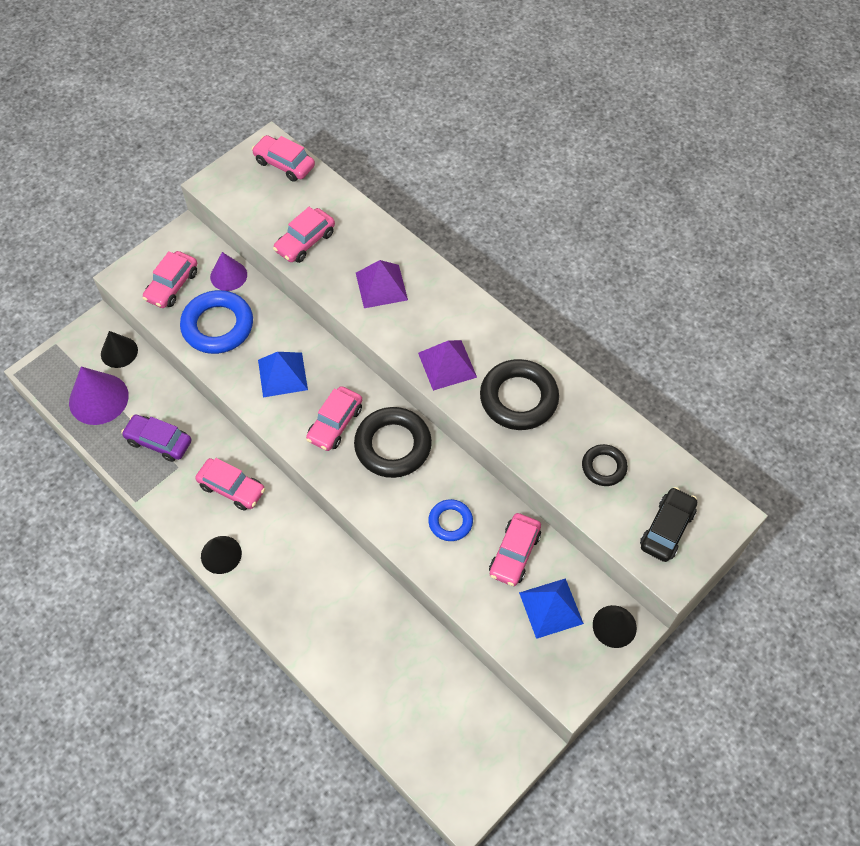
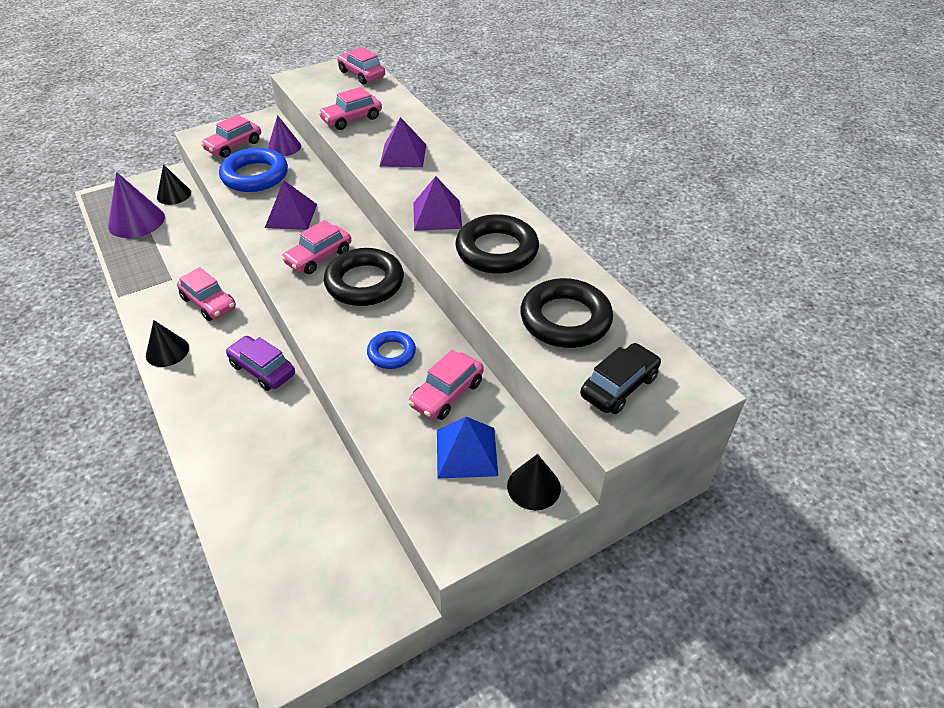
camera: 15 degrees right, 15 degrees down
purple car [121,415,191,462] -> purple car moved to [226,336,295,391]
blue pyramid [258,352,308,398] -> purple pyramid [265,180,317,230]
black ring [582,444,628,486] -> black ring [520,278,613,348], size x1.79

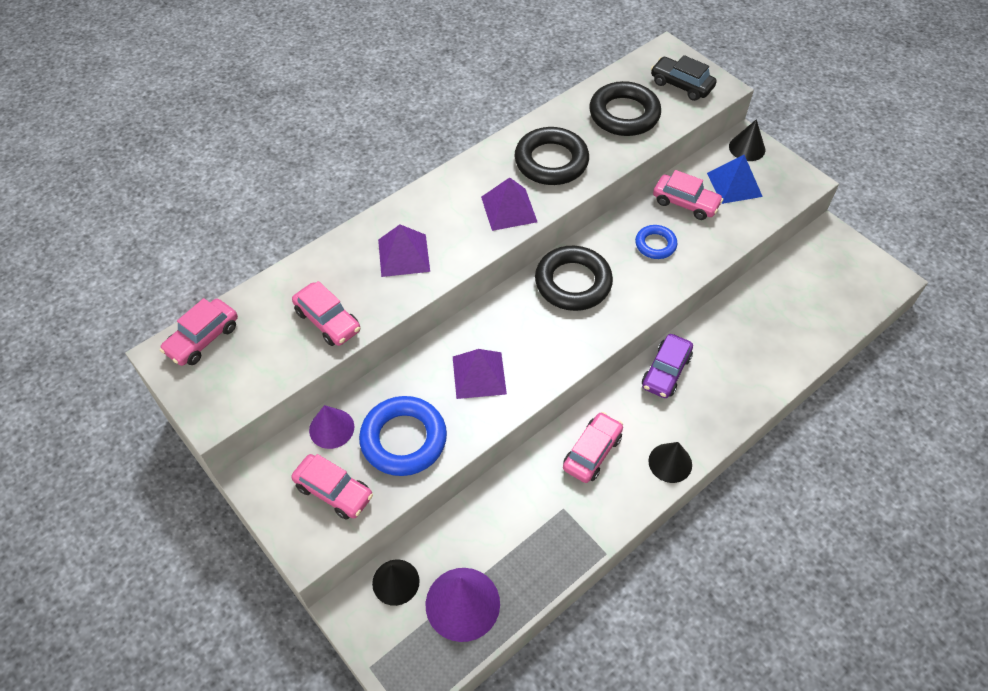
camera: 100 degrees left, 10 degrees up
pink car [282,220,351,274] -> none

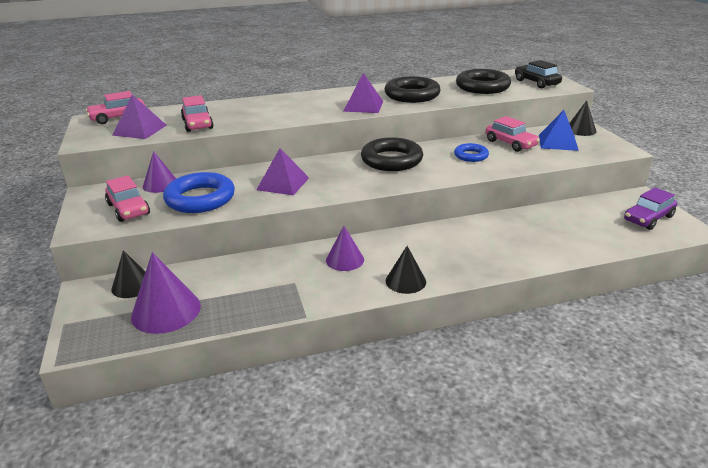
camera: 25 degrees right, 25 degrees down
purple pyramid [378,225,430,277] -> purple pyramid moved to [112,95,167,139]
pink car [563,412,623,483] -> purple cone [326,226,364,271]
purple car [642,334,693,398] -> purple car moved to [624,187,677,230]

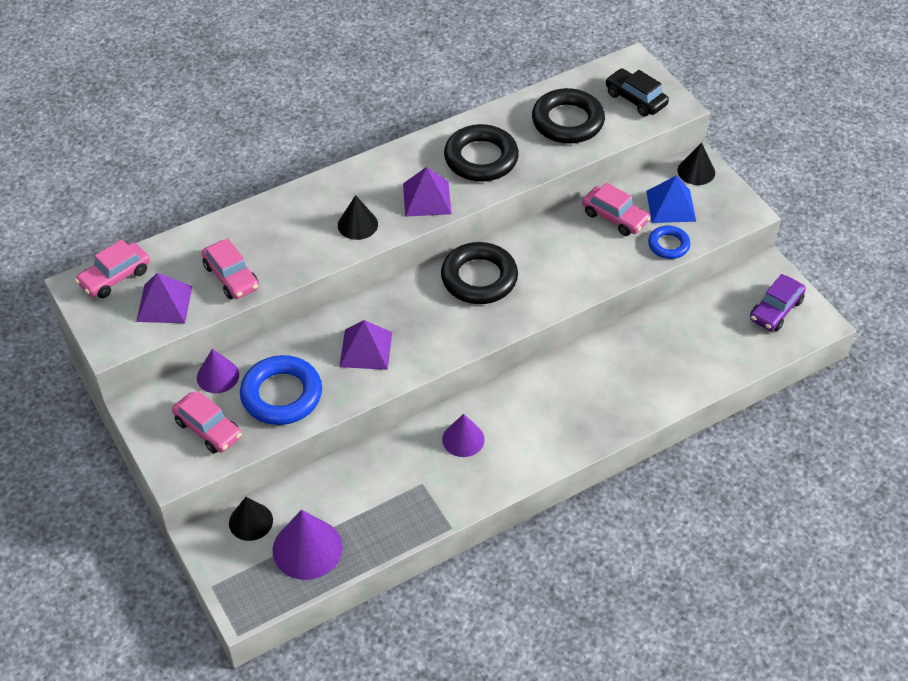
camera: 15 degrees left, 20 degrees up
black cone [386,246,426,294] -> black cone moved to [338,195,378,240]
blue ring [454,143,489,162] -> blue ring moved to [648,226,691,259]

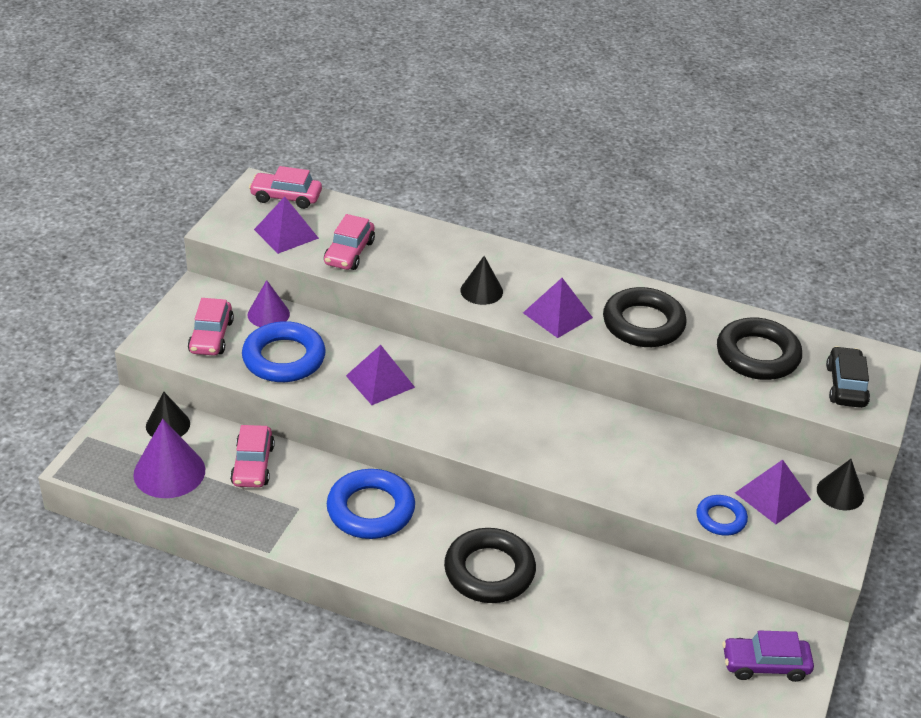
camera: 50 degrees right, 10 degrees down
black ring [441,242,518,304] -> black ring moved to [444,528,536,603]
purple cone [442,414,485,457] -> blue ring [327,469,415,539]
pink car [582,183,650,236] -> pink car moved to [230,425,275,488]
blue pyramid [646,176,696,223] -> purple pyramid [735,460,811,524]

